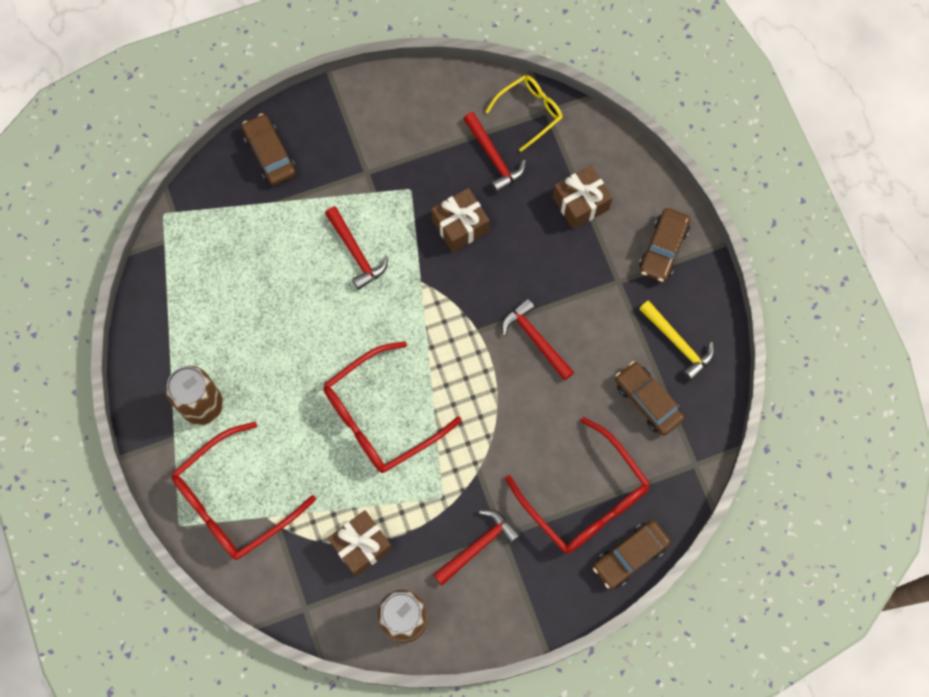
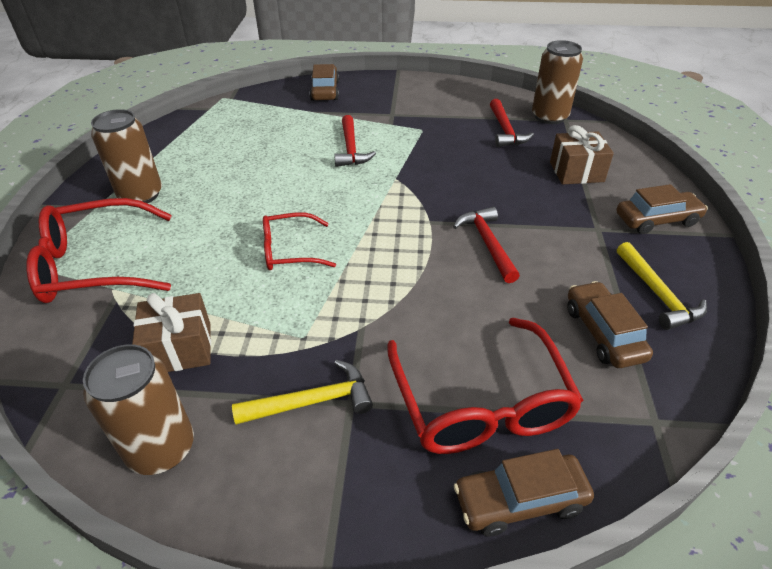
camera: 25 degrees right, 30 degrees down
red glasses [323,341,462,473] -> red glasses [263,212,336,270], size x0.59
brown gift [431,188,490,252] -> none
red hammer [433,509,520,585] -> yellow hammer [232,360,373,425]
yellow glasses [485,75,562,152] -> brown can [532,40,583,124]
brown car [639,208,690,282] -> brown car turned 150 degrees counterclockwise [616,184,708,234]

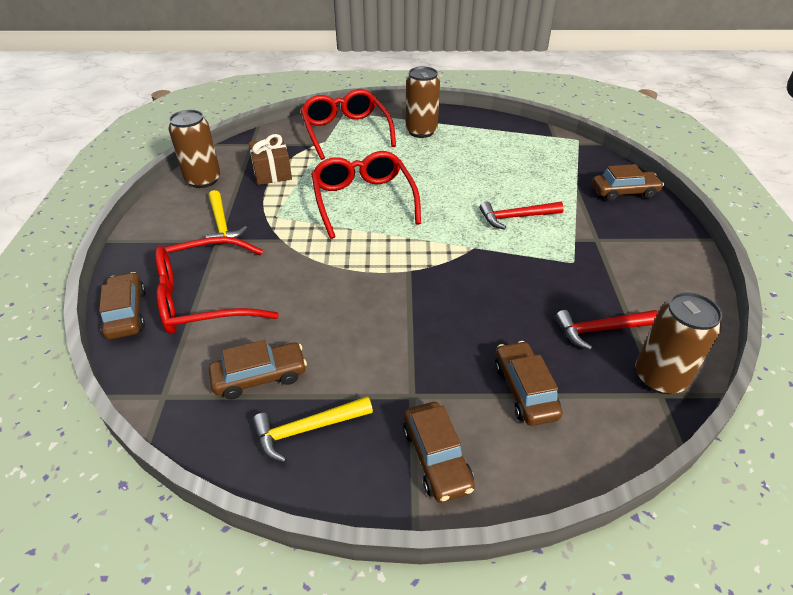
camera: 85 degrees right, 0 degrees up
red glasses [263,212,336,270] -> red glasses [311,151,421,239], size x1.70
red hammer [453,207,520,283] -> none
brown gift [550,125,614,185] -> brown car [495,341,563,426]

